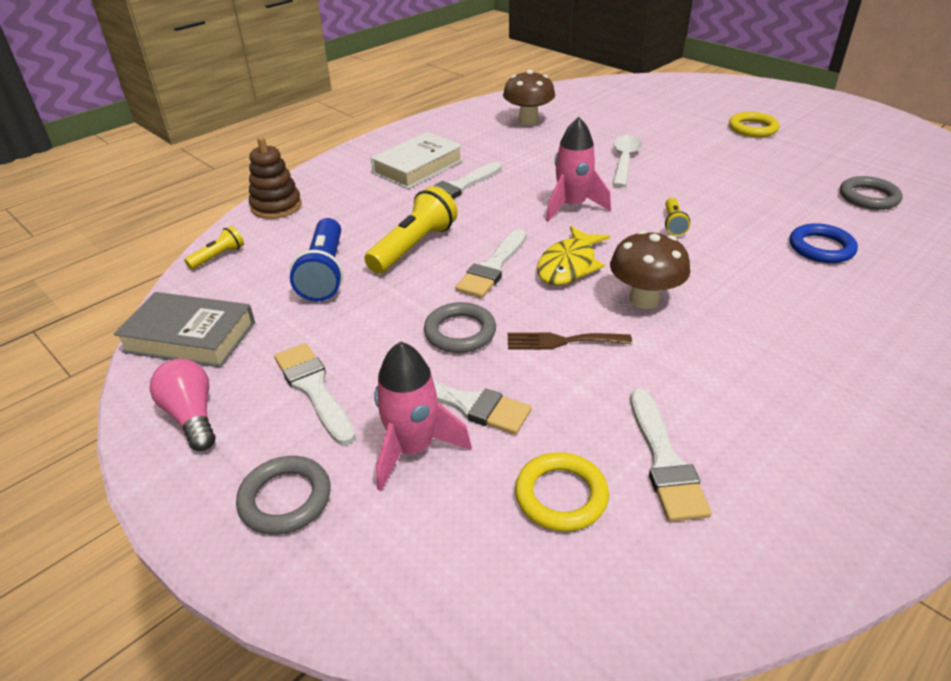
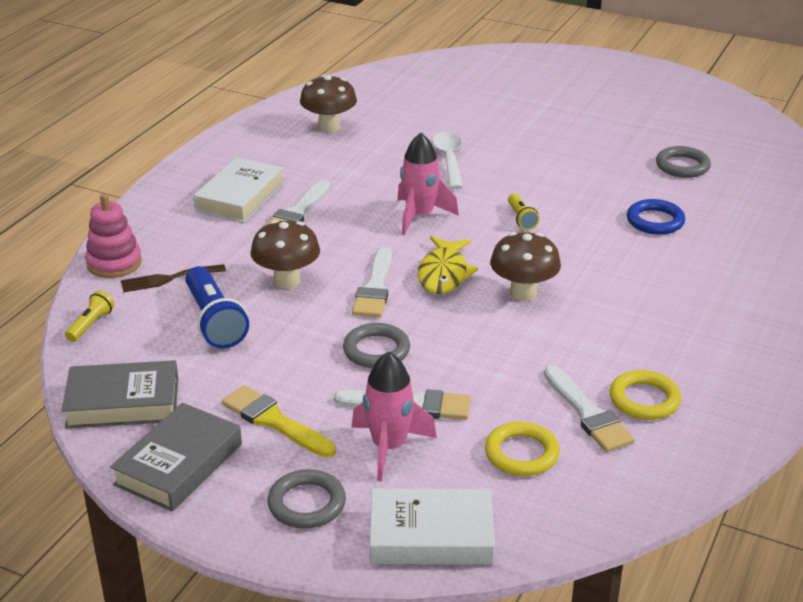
camera: 20 degrees left, 5 degrees down
pink light bulb [150,359,215,451] -> grey book [110,403,242,511]
brown stacking toy [249,137,302,219] -> pink stacking toy [85,194,142,278]
white brush [274,343,356,445] -> yellow brush [222,385,336,458]
yellow flashlight [364,186,458,274] -> brown mushroom [250,220,320,289]
brown fork [508,333,632,350] -> brown fork moved to [121,264,226,292]
yellow ring [729,112,779,137] -> yellow ring moved to [610,370,681,420]
none -> white book [370,489,495,565]

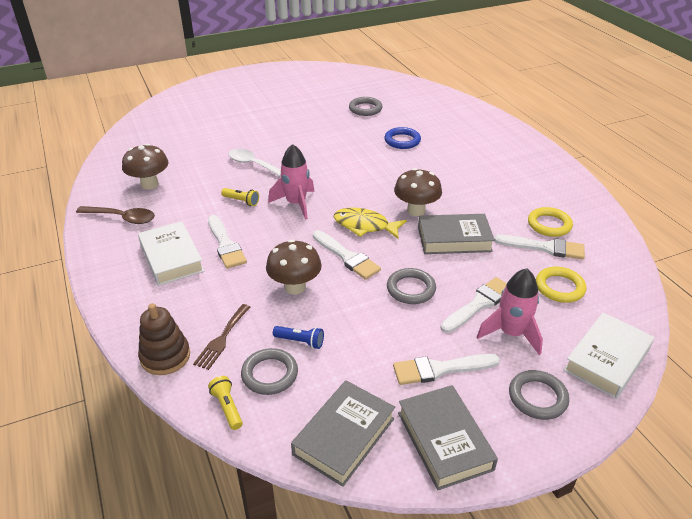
camera: 50 degrees left, 5 degrees up
pink stacking toy [85,194,142,278] -> brown stacking toy [138,303,190,375]
blue flashlight [185,266,249,349] -> blue flashlight [273,326,324,349], size x0.52
yellow brush [222,385,336,458] -> white brush [393,354,500,385]
yellow fish [418,236,478,294] -> yellow fish turned 150 degrees clockwise [334,208,407,239]
yellow flashlight [508,194,540,230] -> yellow flashlight moved to [221,188,259,206]
none -> brown spoon [76,206,155,224]
none -> grey ring [241,348,298,395]
none -> grey book [418,214,495,254]

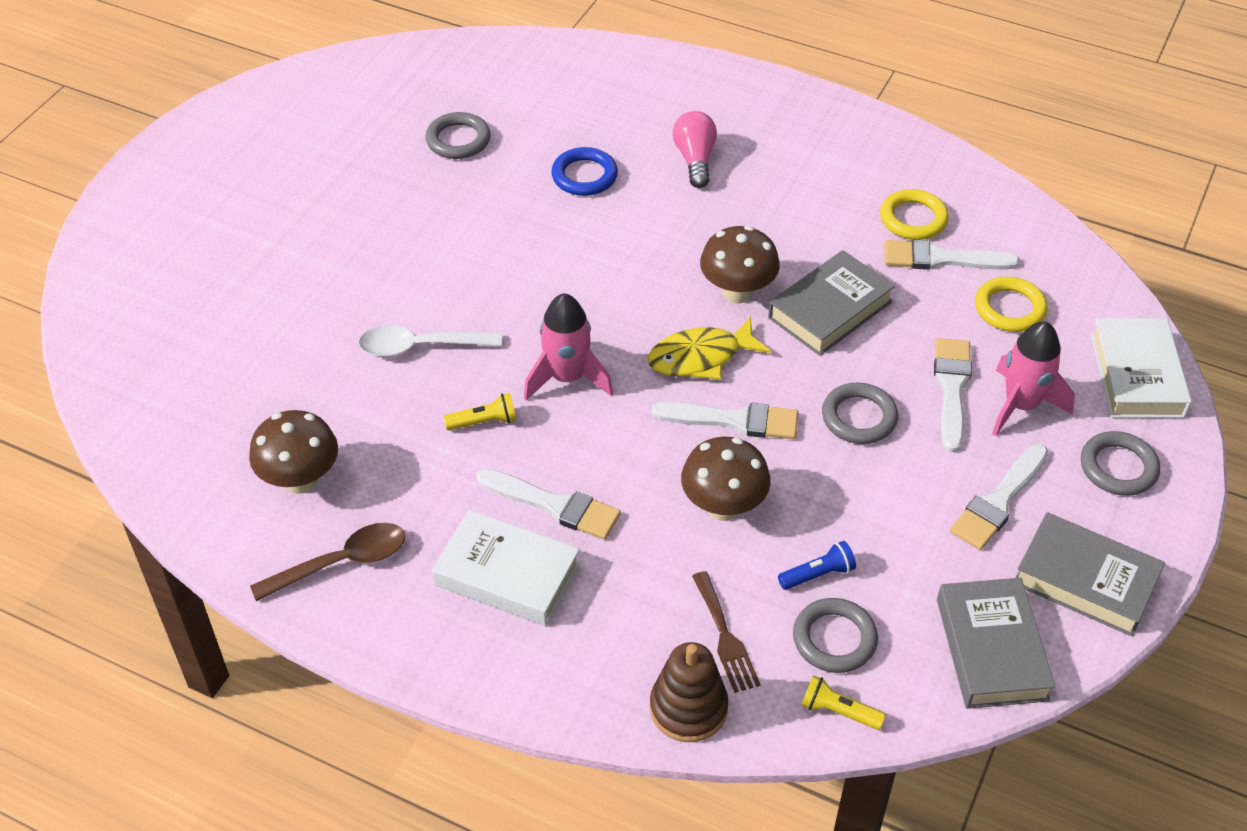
camera: 40 degrees left, 10 degrees up
white brush [494,235,585,260] -> white brush turned 150 degrees counterclockwise [884,240,1020,270]
none -> pink light bulb [673,111,717,188]

